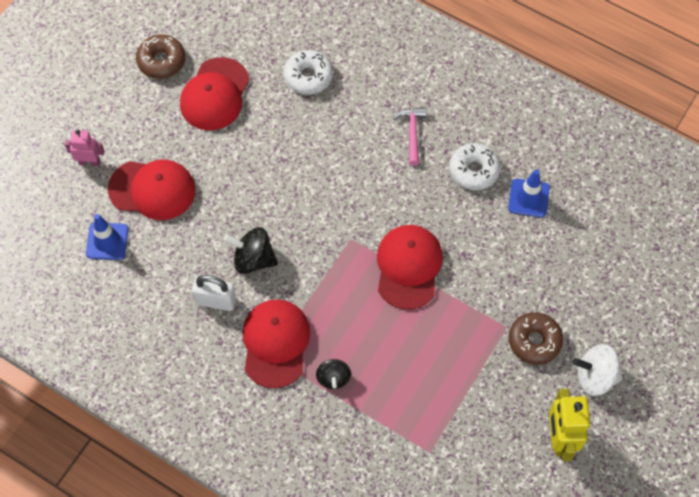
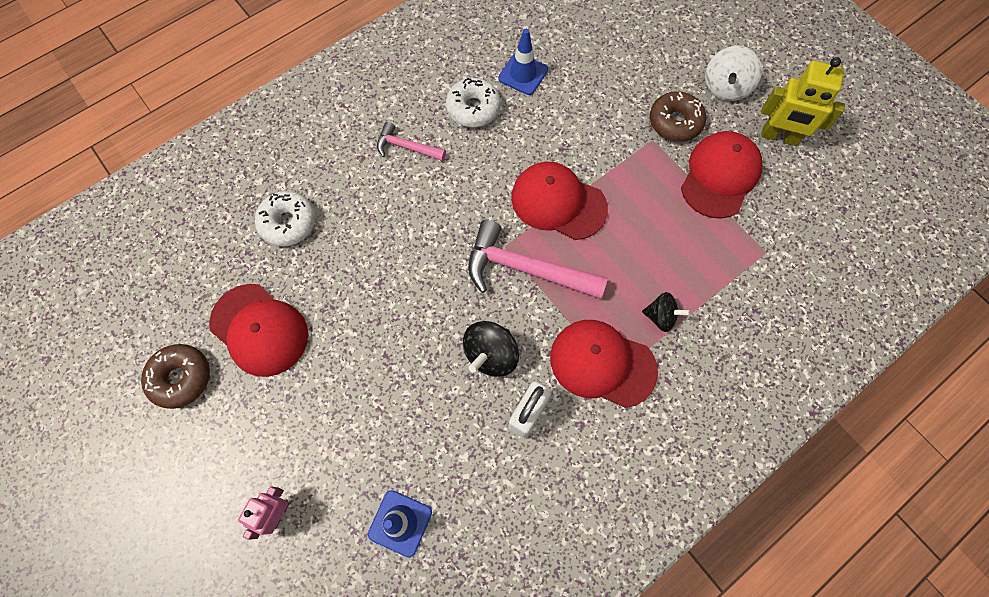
camera: 70 degrees left, 5 degrees up
red cap [108,160,196,220] -> red cap moved to [681,131,763,219]
none -> pink hammer [468,219,608,299]

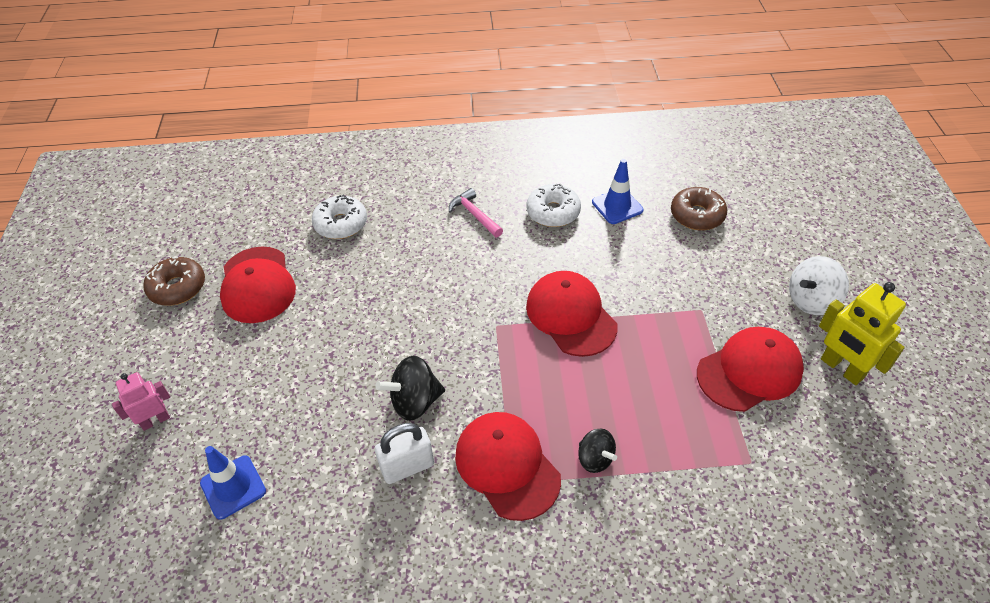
camera: 35 degrees right, 20 degrees down
pink hammer [468,219,608,299] -> none
brown donut [650,91,706,142] -> brown donut moved to [671,187,727,230]

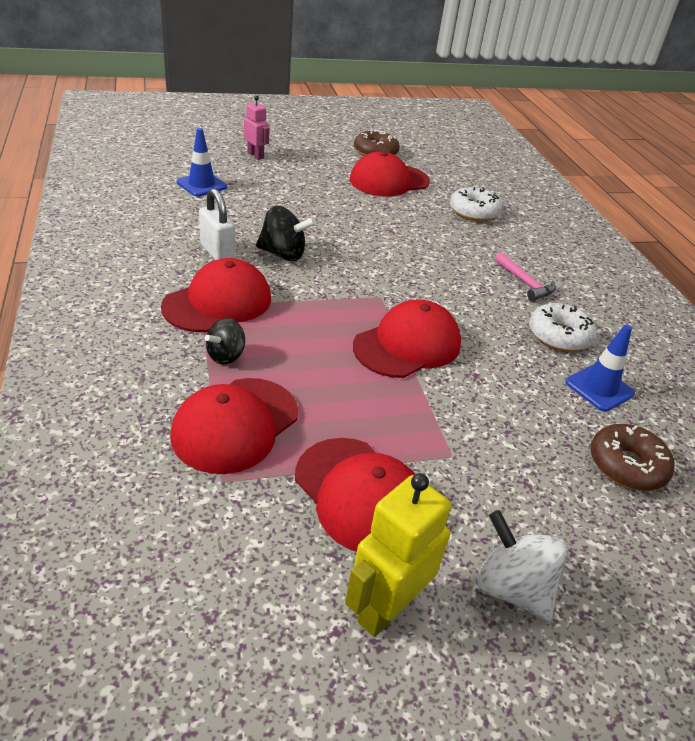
camera: 75 degrees right, 10 degrees down
black spinning top [376,356,445,421] -> black spinning top turned 135 degrees clockwise [256,205,316,261]
pink hammer [449,188,503,237] -> pink hammer turned 105 degrees clockwise [495,252,556,301]
none -> red cap [170,378,298,474]

